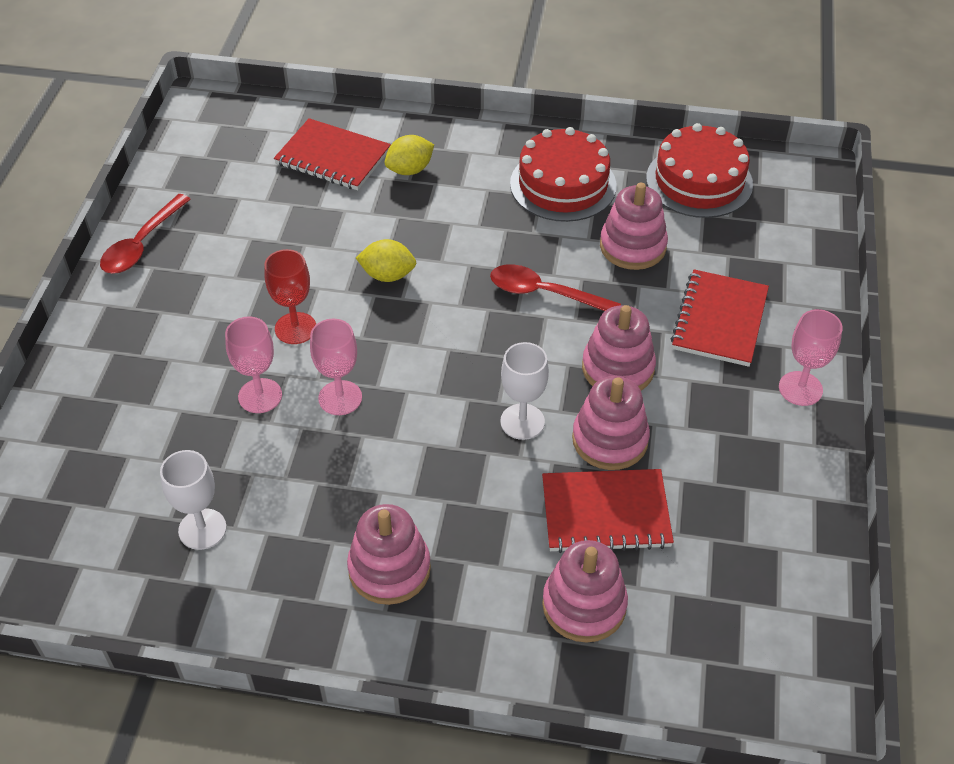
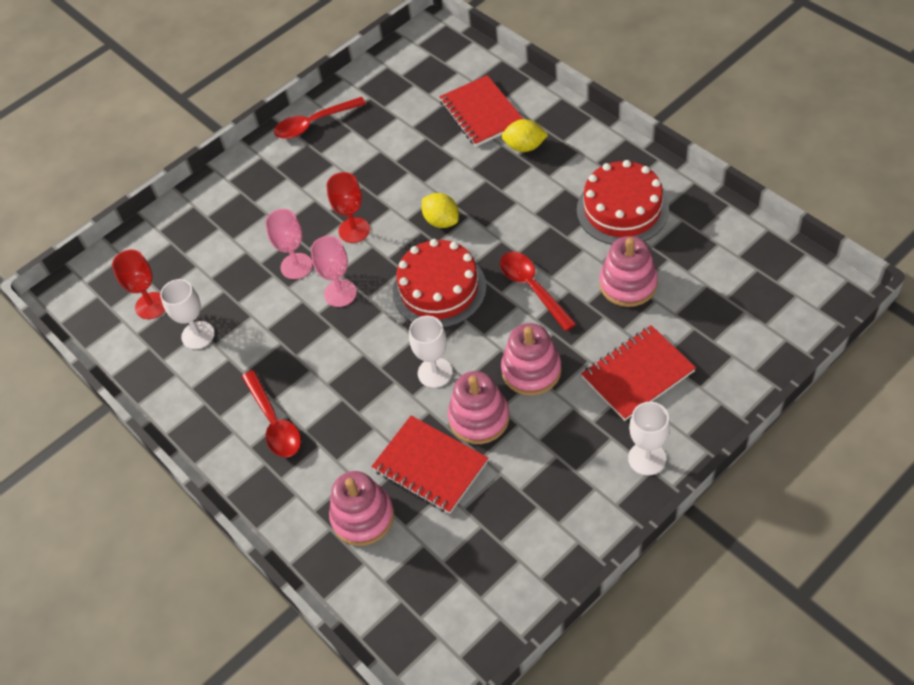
camera: 45 degrees right, 5 degrees up
pink stacking toy [347,504,431,605] -> red spoon [242,370,301,457]
red cake [646,123,753,218] -> red cake moved to [393,239,487,328]
pink goblet [779,309,843,406] -> white goblet [628,402,670,476]
none -> red goblet [112,250,165,319]

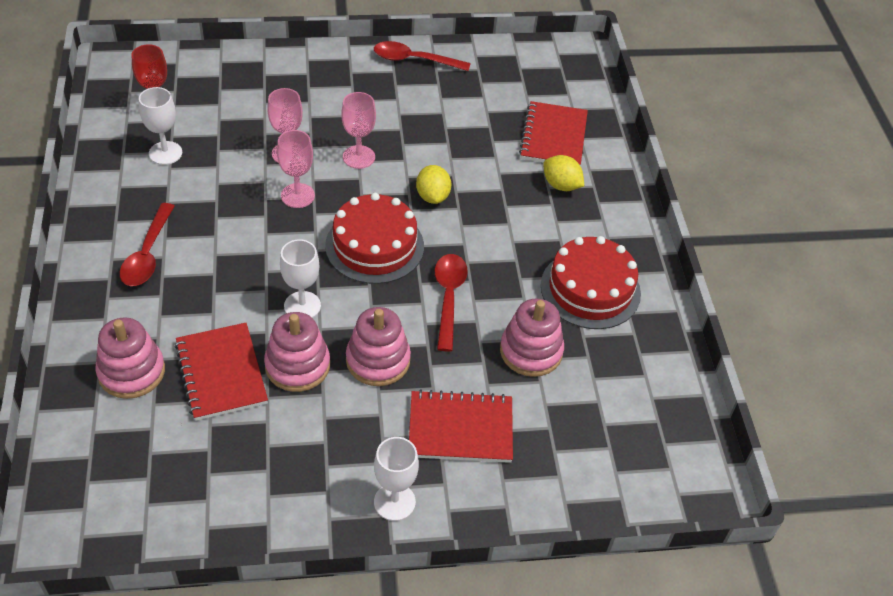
camera: 25 degrees right, 5 degrees down
red goblet [327,172,370,243] -> pink goblet [341,92,376,169]

